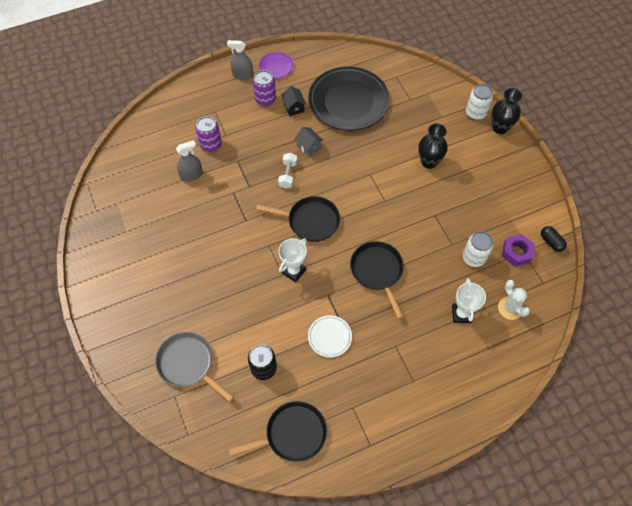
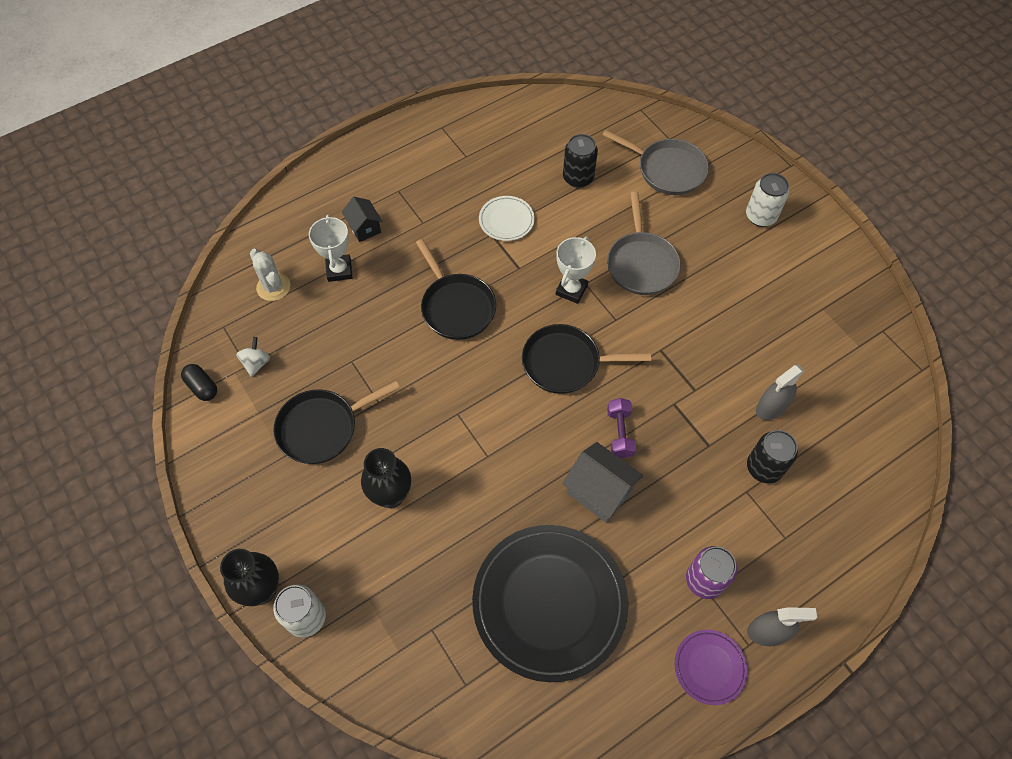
camera: 170 degrees right, 0 degrees up
purple can [195,116,222,152] -> black can [747,430,798,484]
black pan [229,401,327,462] -> black pan moved to [273,381,400,464]
white dumbbell [278,153,297,189] -> purple dumbbell [607,398,636,458]
black house [281,86,306,116] -> black house moved to [342,197,382,242]
grey house [294,127,323,157] -> grey house [562,442,643,523], size x1.58
white can [463,231,493,267] -> white can moved to [746,173,789,227]
purple nut [502,234,535,267] -> white spinning top [236,337,270,377]
none -> grey pan [607,192,681,295]

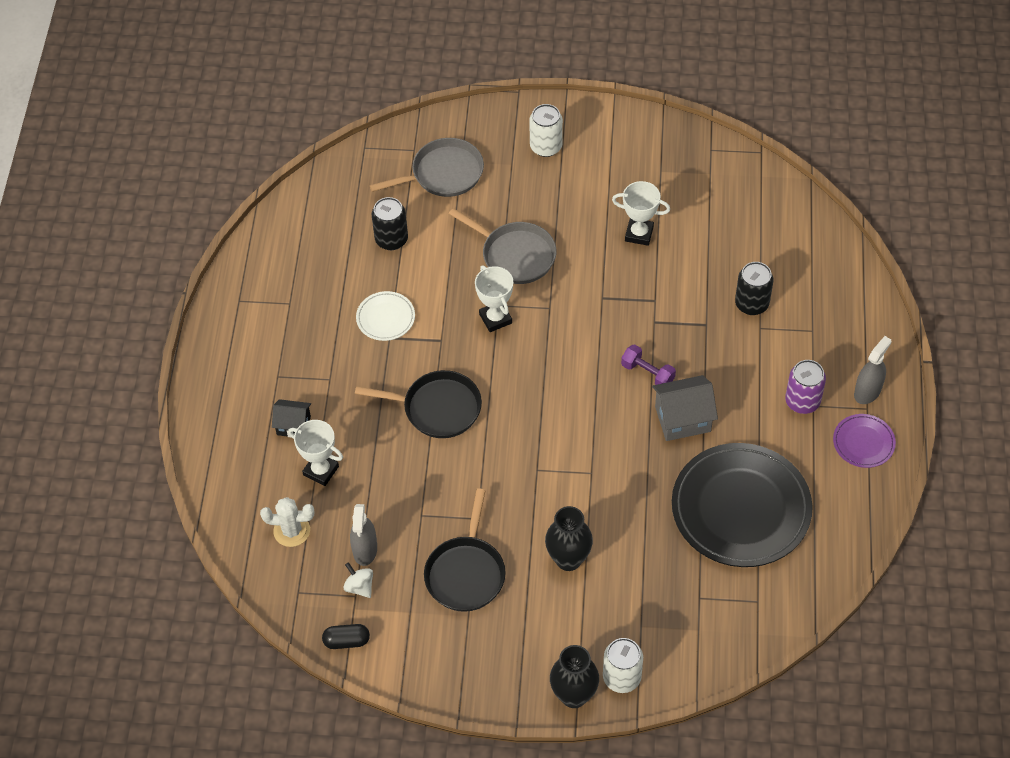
camera: 50 degrees left, 5 degrees down
black pan [522,324,651,394] -> none
grey spray bottle [756,365,805,420] -> grey spray bottle moved to [350,504,377,566]
none -> white trophy [612,181,670,246]

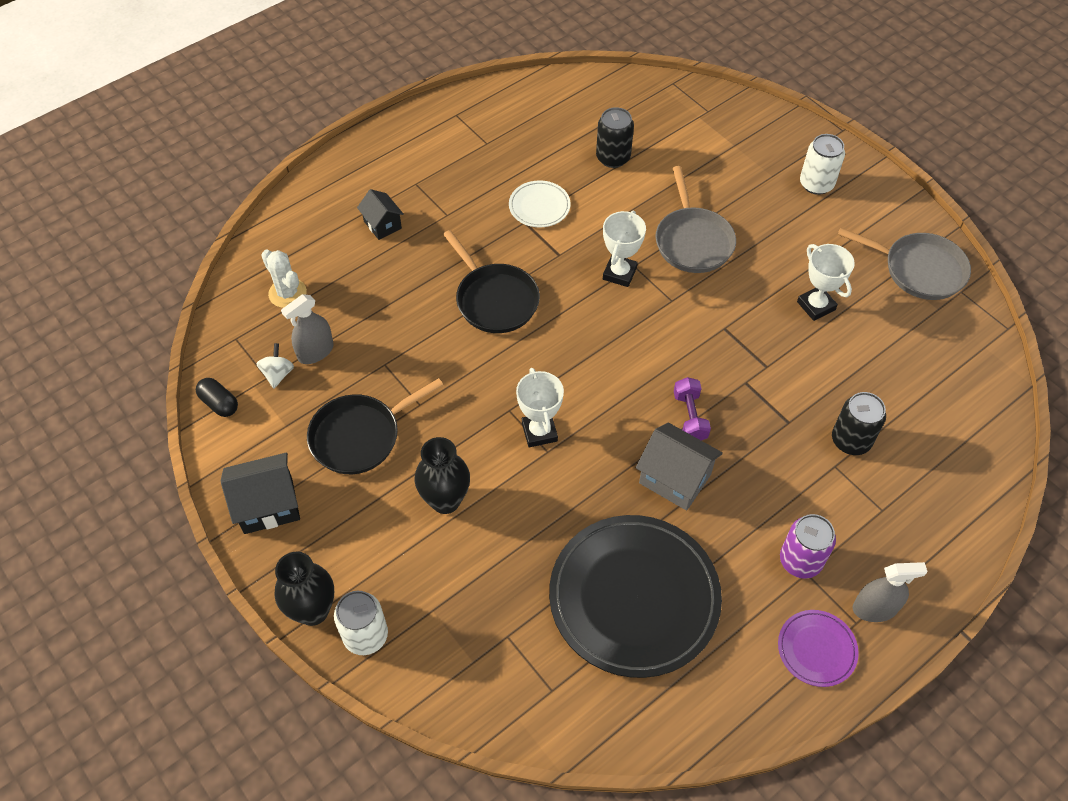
camera: 45 degrees right, 0 degrees up
white trophy [288,420,343,486] -> white trophy moved to [516,368,564,447]
grey pan [370,138,484,197] -> grey pan moved to [838,228,971,300]
none -> black house [220,453,300,534]

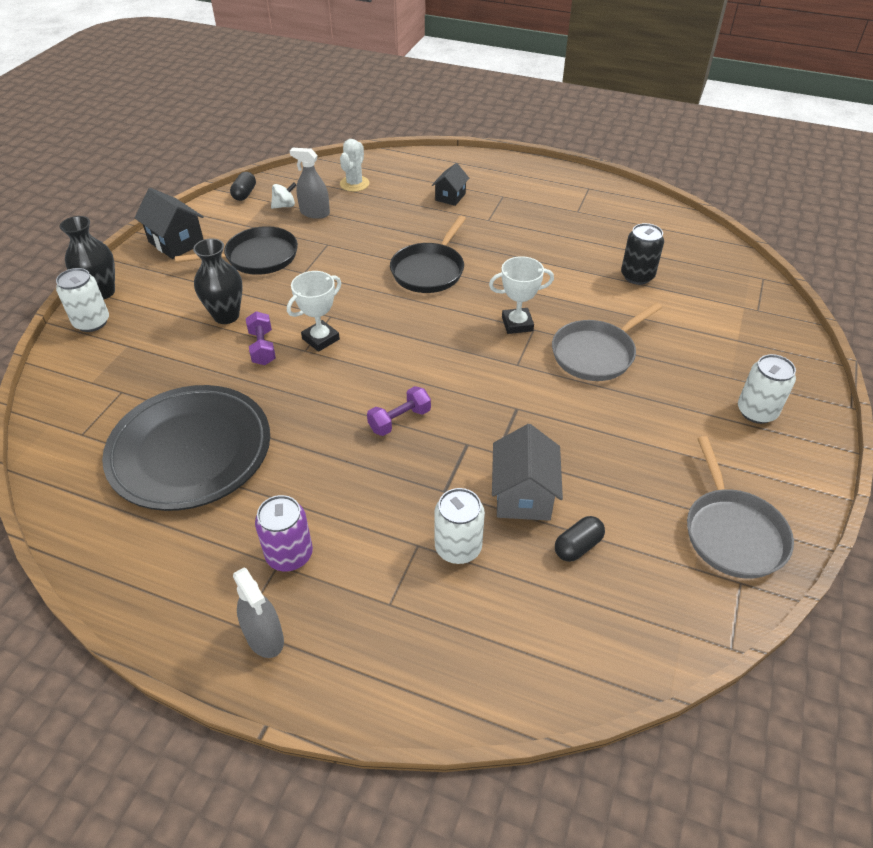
camera: 60 degrees right, 10 degrees down
black pan [307,378,444,474] -> black pan turned 135 degrees clockwise [175,226,298,275]
white plate [509,180,571,227] -> none
grey house [636,423,723,511] -> grey house moved to [492,424,563,521]
purple plate [778,610,859,687] -> none
white trophy [797,244,855,321] -> none
black can [832,392,886,455] -> white can [434,488,485,564]
none -> purple dumbbell [246,311,276,365]
none -> black capsule [555,516,605,562]

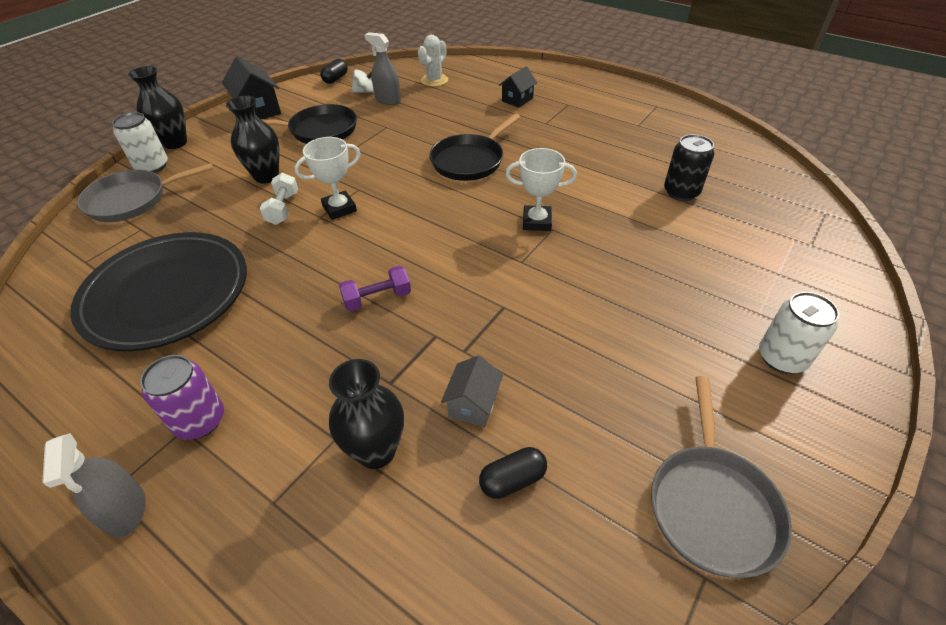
camera: 15 degrees right, 0 degrees up
purple dumbbell [246,311,276,365] -> white dumbbell [260,173,298,225]
white can [434,488,485,564] -> black vase [329,359,404,469]
grey house [492,424,563,521] -> grey house [441,355,503,427], size x0.63
grey pan [552,303,662,381] -> grey pan moved to [77,163,214,222]

